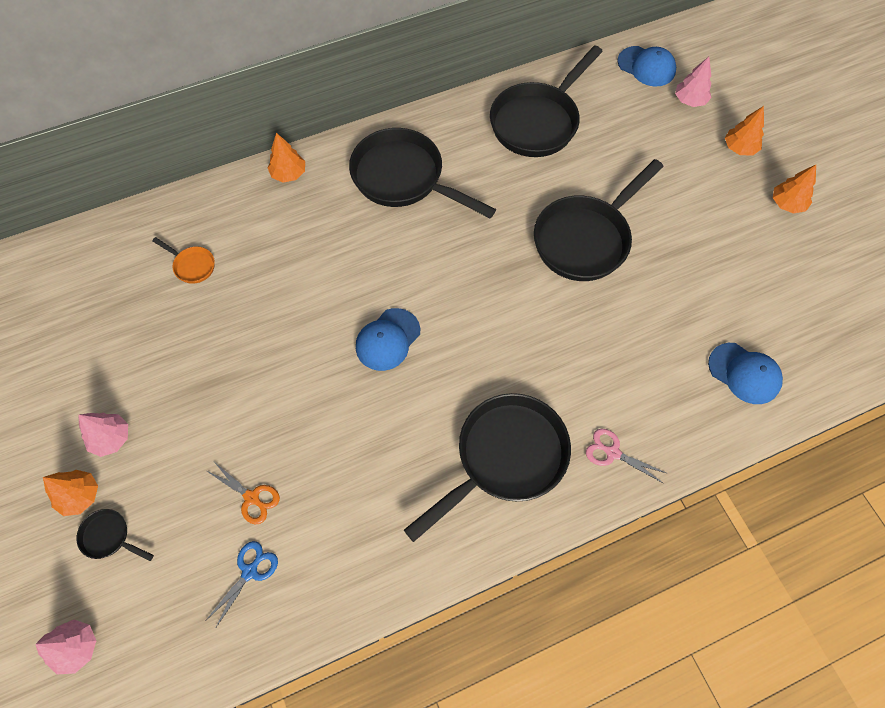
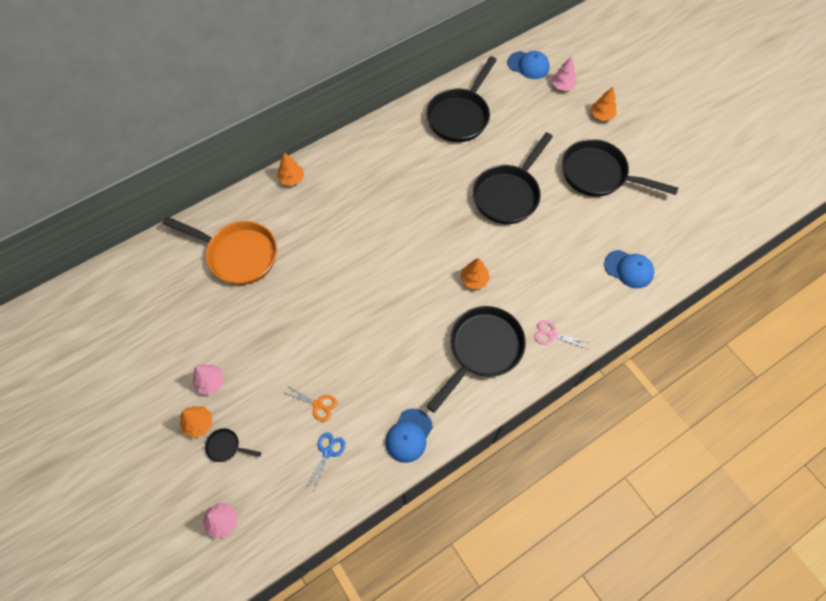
camera: 10 degrees left, 0 degrees up
orange pan [152,237,215,284] -> orange pan [163,217,277,285], size x2.36
black pan [349,128,496,218] -> black pan moved to [562,139,678,197]
blue cap [356,308,420,371] -> blue cap moved to [385,409,433,463]
orange tree [773,165,816,214] -> orange tree moved to [461,258,490,290]

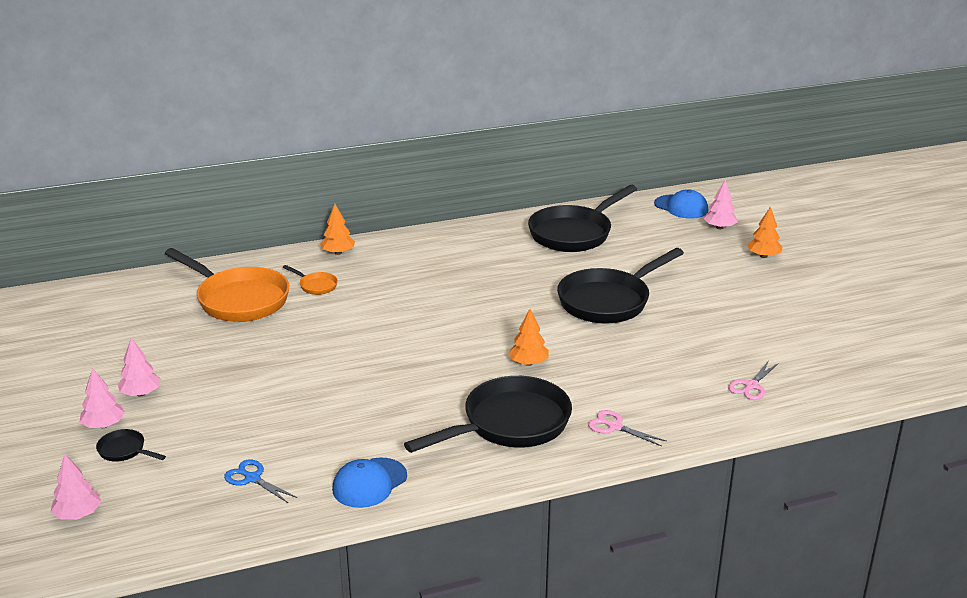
camera: 15 degrees right, 35 degrees down
orange tree [180,406,212,438] -> pink tree [80,368,125,428]
orange scissors [282,385,337,422] -> none
blue scissors [306,432,346,490] -> blue scissors turned 90 degrees counterclockwise [224,459,297,503]
black pan [562,139,678,197] -> none
blue cap [604,250,654,288] -> pink scissors [728,361,779,400]
none -> orange pan [283,265,338,295]

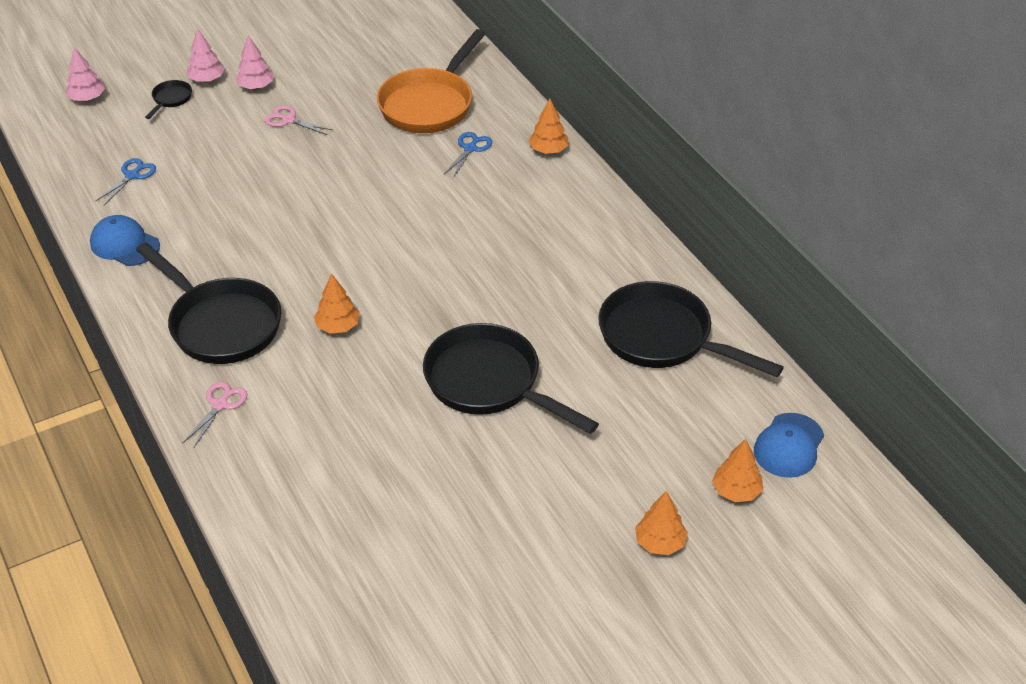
camera: 80 degrees right, 15 degrees up
orange pan [283,265,338,295] -> blue scissors [444,132,492,178]
pink tree [704,180,738,229] -> orange tree [712,439,763,502]
pink scissors [728,361,779,400] -> pink scissors moved to [264,105,332,135]

